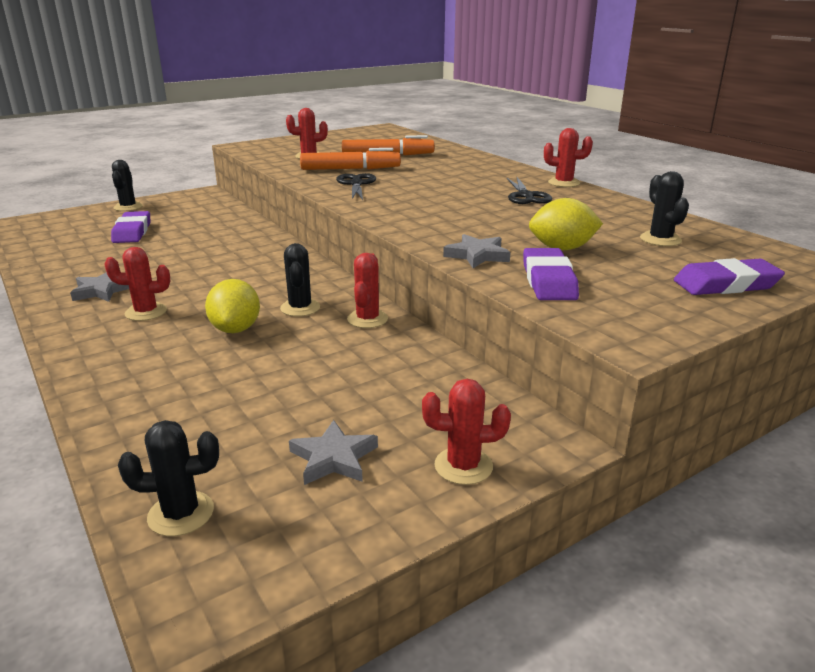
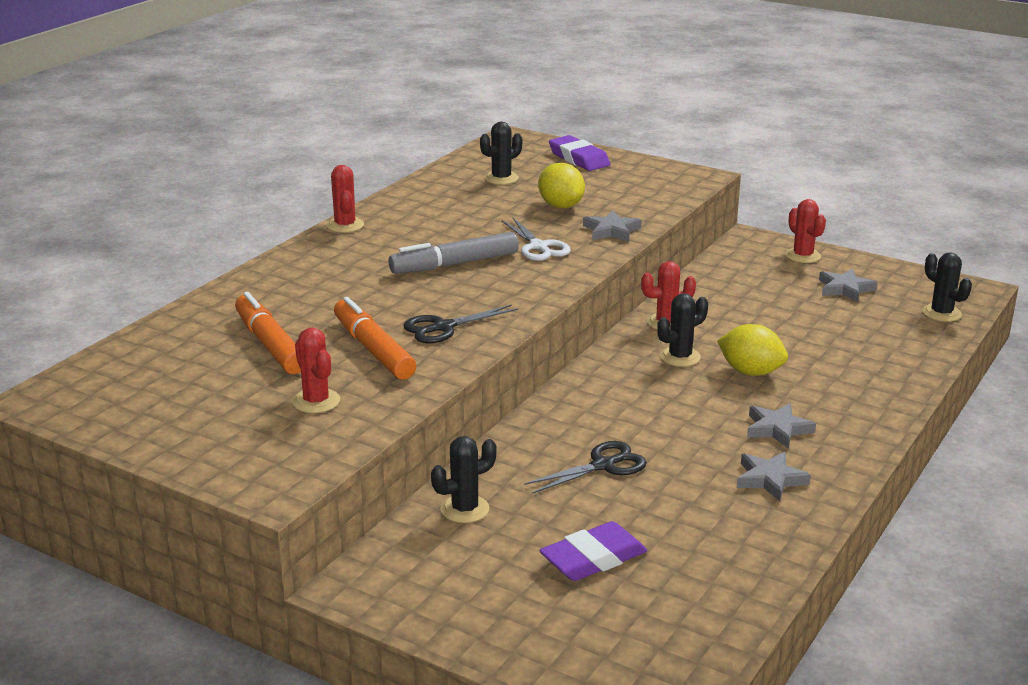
camera: 115 degrees left, 0 degrees up
red cactus [104,247,170,321] -> grey star [747,403,816,449]
black cactus [112,160,143,211] -> black cactus moved to [431,436,497,523]
yellow lemon [205,279,260,333] -> yellow lemon turned 60 degrees clockwise [717,324,788,376]
black scissors [507,177,552,204] -> black scissors moved to [524,441,647,494]
purple eraser [523,248,579,300] -> none
none -> grey marker [389,232,519,274]
none -> white scissors [502,217,571,261]

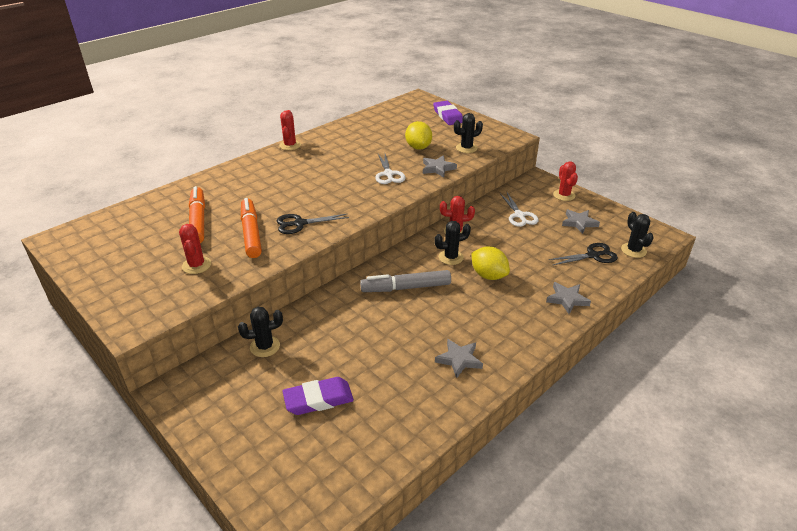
camera: 15 degrees right, 10 degrees up
grey marker [389,232,519,274] -> grey marker moved to [360,270,451,292]
black cactus [480,122,522,185] -> black cactus moved to [454,113,483,153]
black scissors [524,441,647,494] -> black scissors moved to [549,243,618,265]
grey star [747,403,816,449] -> grey star moved to [546,282,591,314]
none -> white scissors [500,193,539,227]

